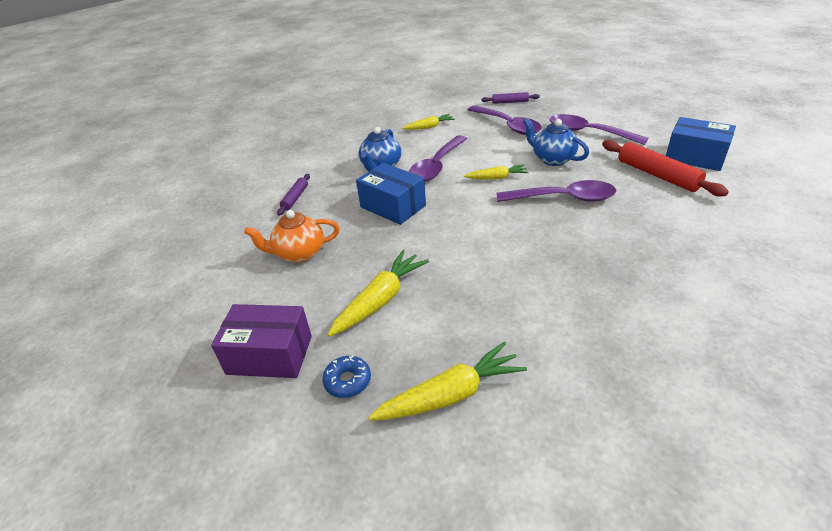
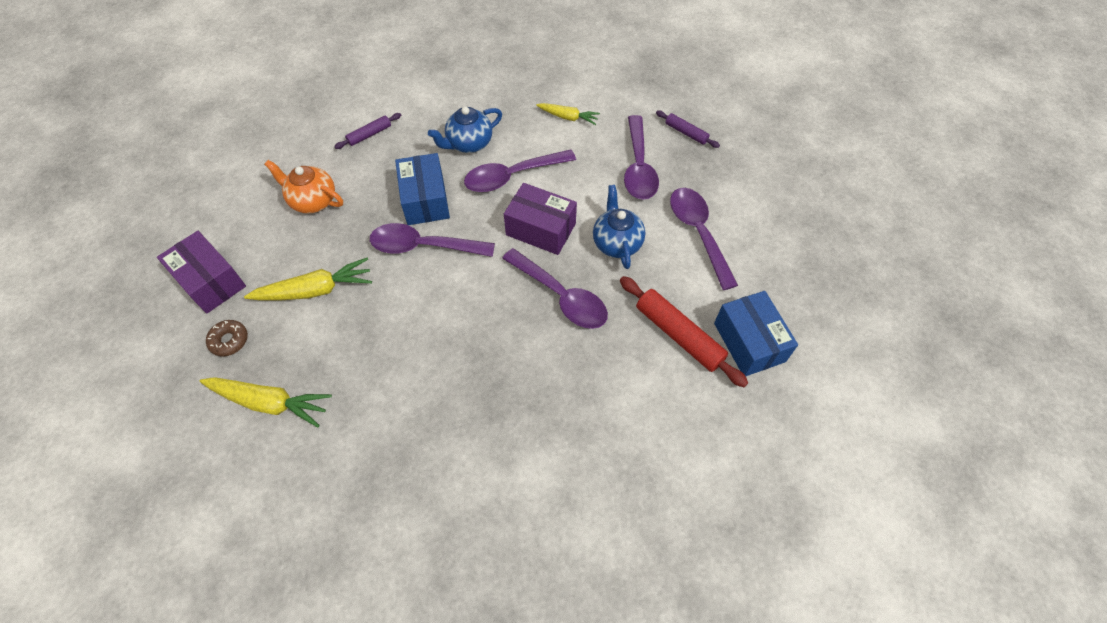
camera: 35 degrees right, 20 degrees up
blue donut [322,356,371,398] -> brown donut [206,320,248,357]
yellow carrot [464,164,529,180] -> purple box [504,183,577,255]
red rolling pin [602,140,729,196] -> red rolling pin turned 45 degrees counterclockwise [620,276,748,387]
none -> purple spoon [370,223,495,257]

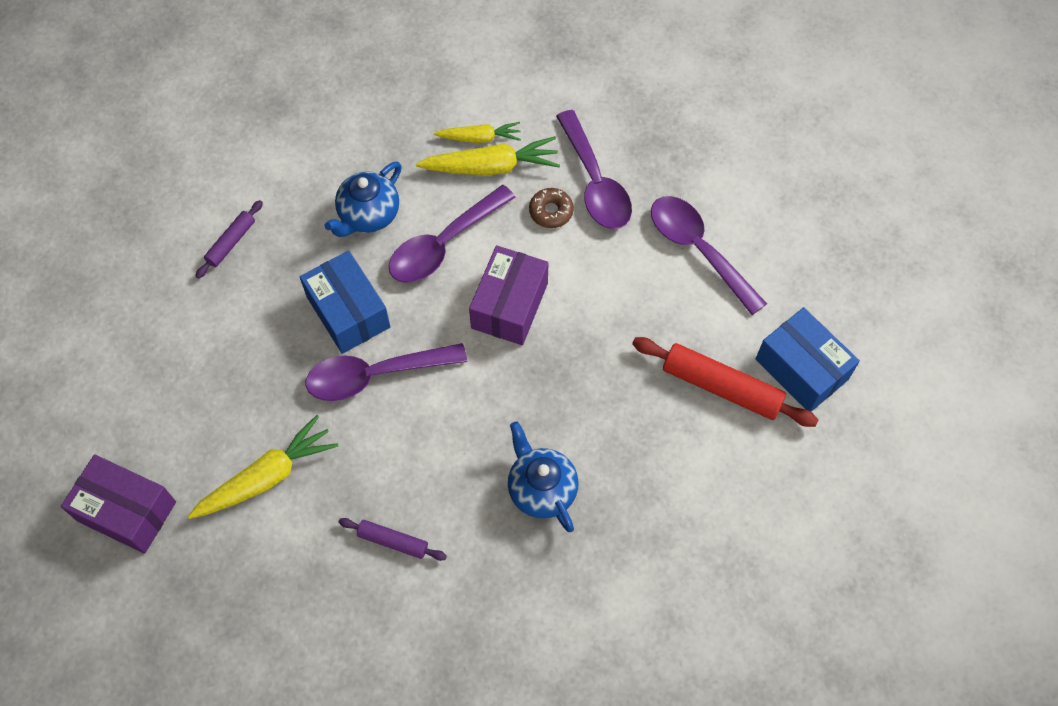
camera: 20 degrees left, 5 degrees up
yellow carrot [199,377,332,427] -> yellow carrot moved to [416,136,560,176]
brown donut [206,320,248,357] -> brown donut moved to [529,188,574,228]
orange teapot [264,160,343,214] -> none
purple spoon [502,248,608,329] -> none
purple box [504,183,577,255] -> purple box turned 75 degrees counterclockwise [469,245,548,345]
blue teapot [593,185,645,269] -> blue teapot moved to [508,421,579,532]
purple rolling pin [656,110,720,148] -> purple rolling pin moved to [338,518,447,561]

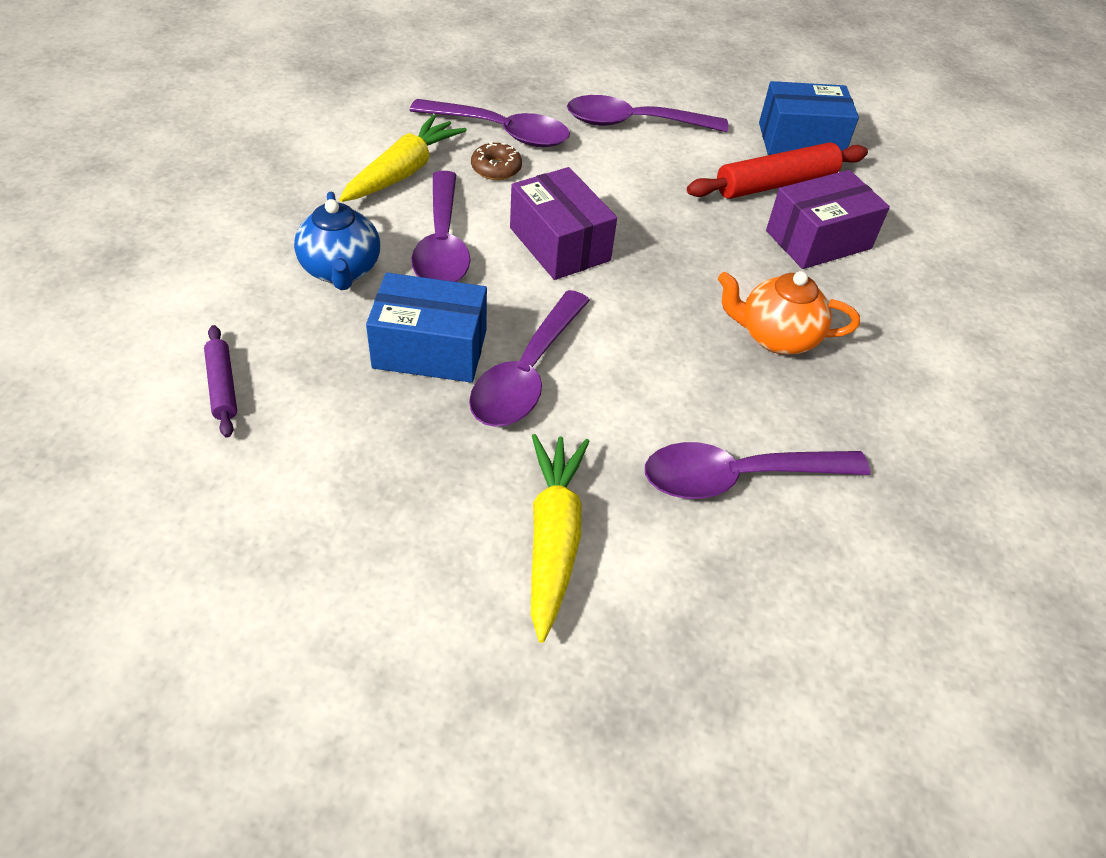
camera: 55 degrees left, 15 degrees down
purple box [61,454,176,554] -> purple box moved to [766,170,890,269]
purple rolling pin [338,518,447,561] -> purple spoon [645,442,870,499]
yellow carrot [434,122,521,143] -> none
blue teapot [508,421,579,532] -> orange teapot [718,271,860,355]

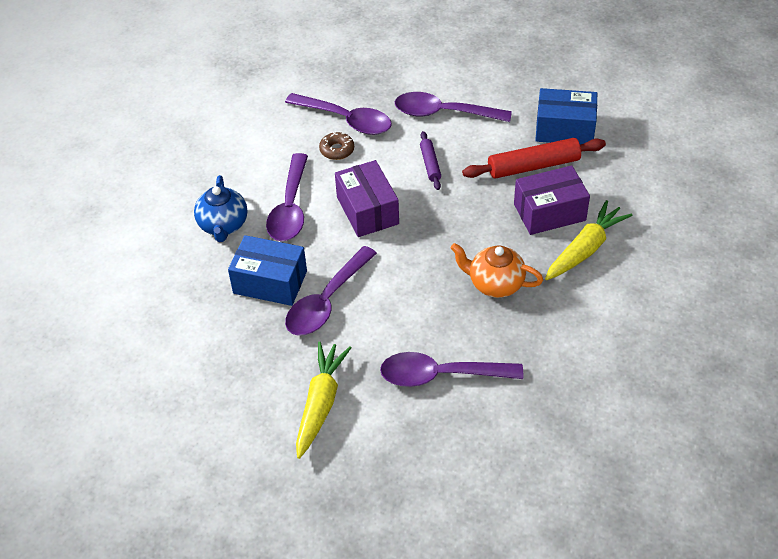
camera: 15 degrees right, 0 degrees up
purple rolling pin [204,325,237,438] -> purple rolling pin moved to [420,131,441,190]
yellow carrot [339,114,467,202] -> yellow carrot moved to [545,200,632,280]

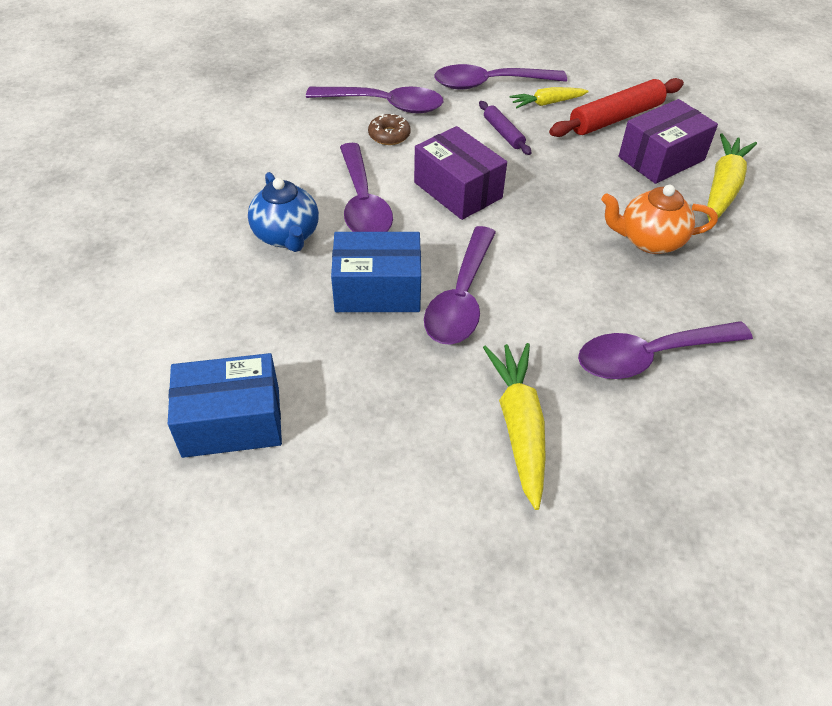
camera: 20 degrees left, 0 degrees up
blue box [535,88,597,144] -> blue box moved to [168,353,282,458]
none -> yellow carrot [509,87,589,108]

